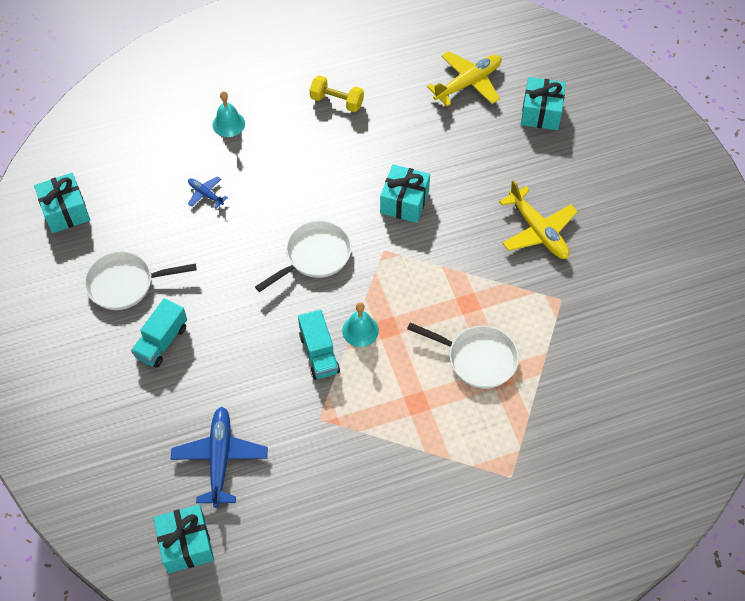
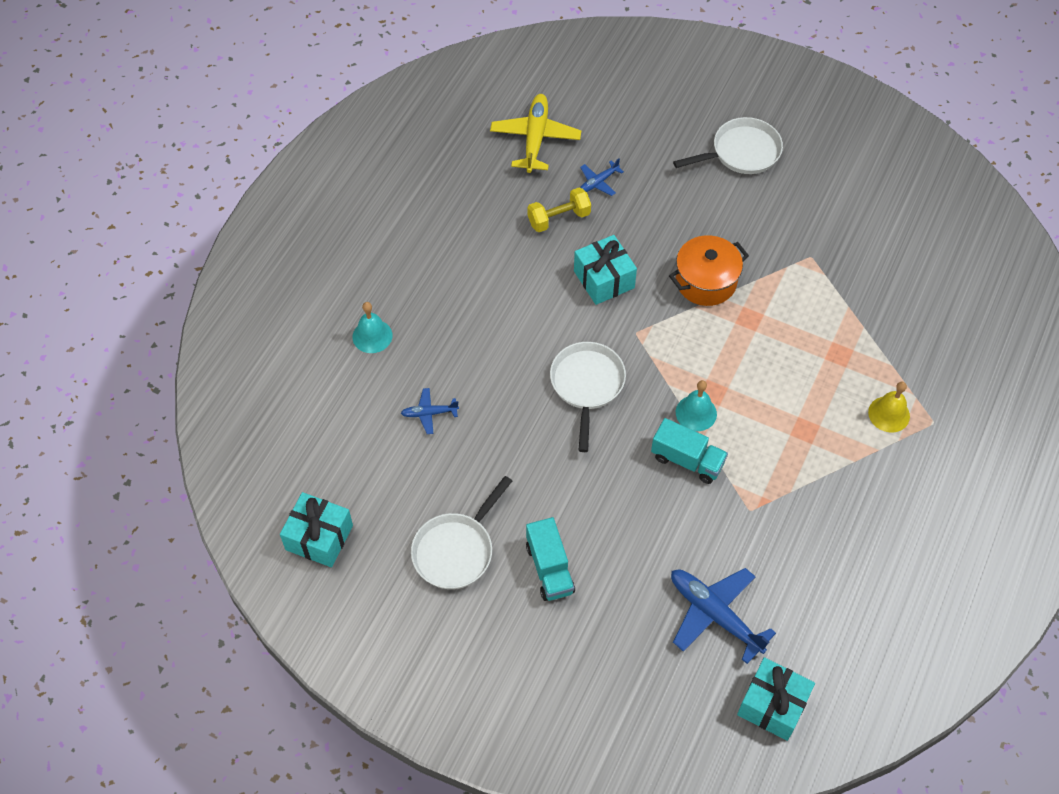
camera: 45 degrees left, 0 degrees up
yellow dumbbell [310,75,364,112] -> yellow dumbbell moved to [528,187,591,232]
white pan [407,322,519,389] -> white pan moved to [673,117,783,174]
yellow plane [499,180,578,259] -> none
turquoise gift [521,77,566,130] -> none
none -> blue plane [580,158,624,196]
none -> orange pot [669,235,749,306]
none -> yellow bell [868,381,910,432]

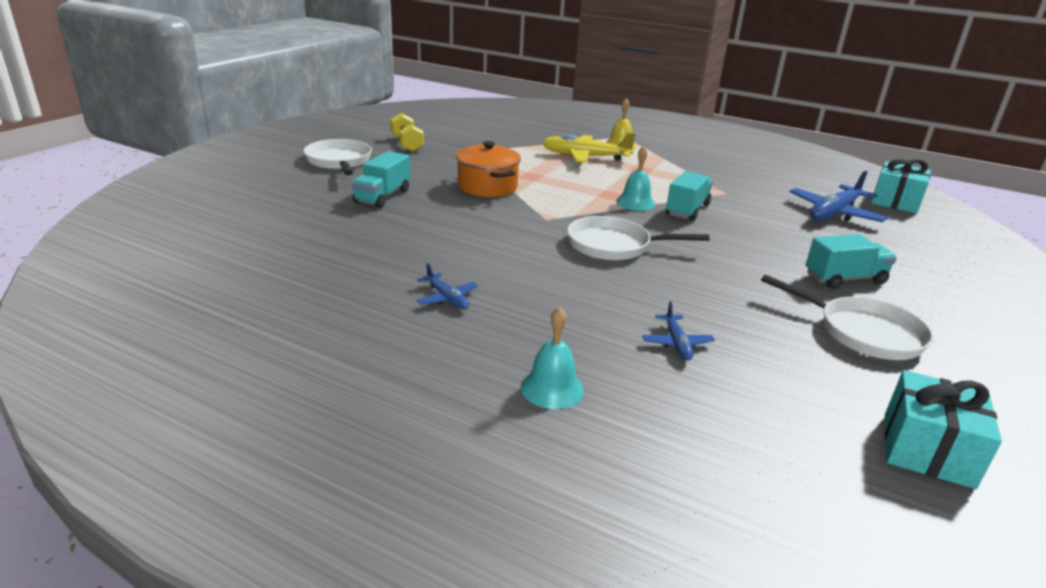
camera: 90 degrees left, 30 degrees down
yellow plane [490,94,581,173] -> yellow plane moved to [542,133,636,163]
yellow dumbbell [528,187,591,232] -> yellow dumbbell moved to [391,113,424,152]
turquoise gift [574,235,637,305] -> none
blue plane [580,158,624,196] -> blue plane moved to [417,263,478,309]
none -> turquoise truck [352,151,410,208]

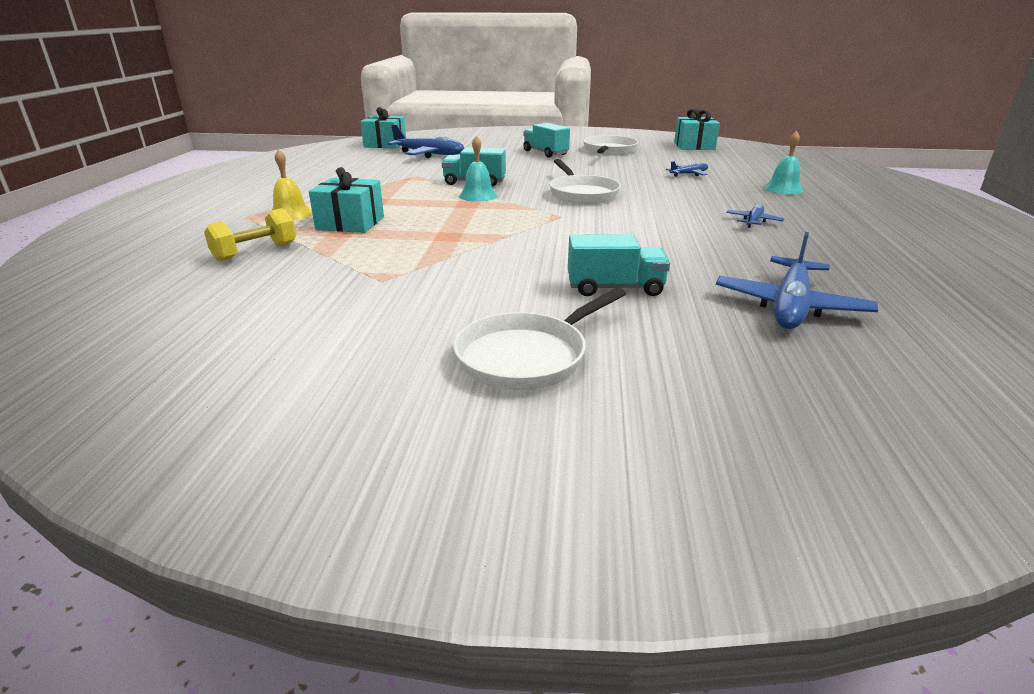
camera: 110 degrees left, 0 degrees up
yellow dumbbell [391,113,424,152] -> yellow dumbbell moved to [204,208,296,261]
orange pot [456,141,521,197] -> none
yellow plane [542,133,636,163] -> turquoise gift [309,167,384,233]
none -> blue plane [716,232,878,329]

